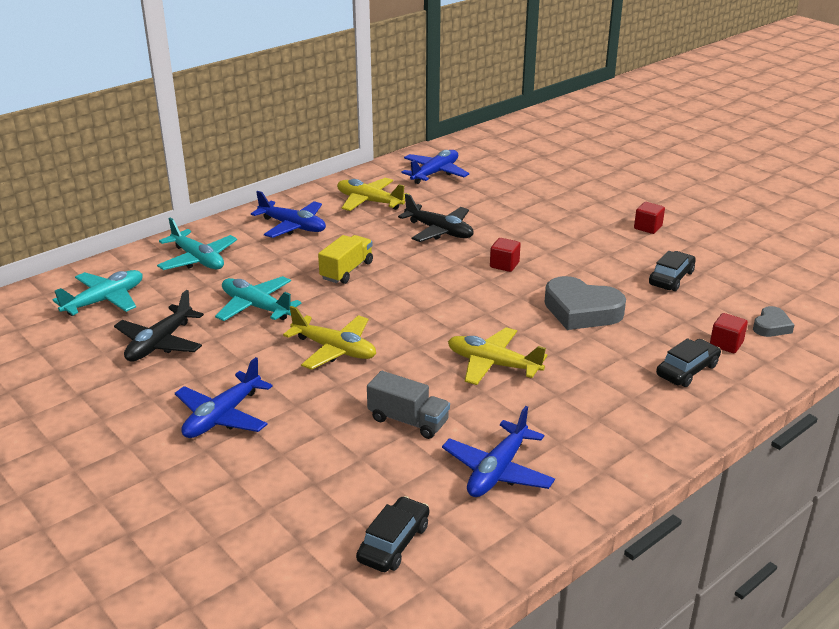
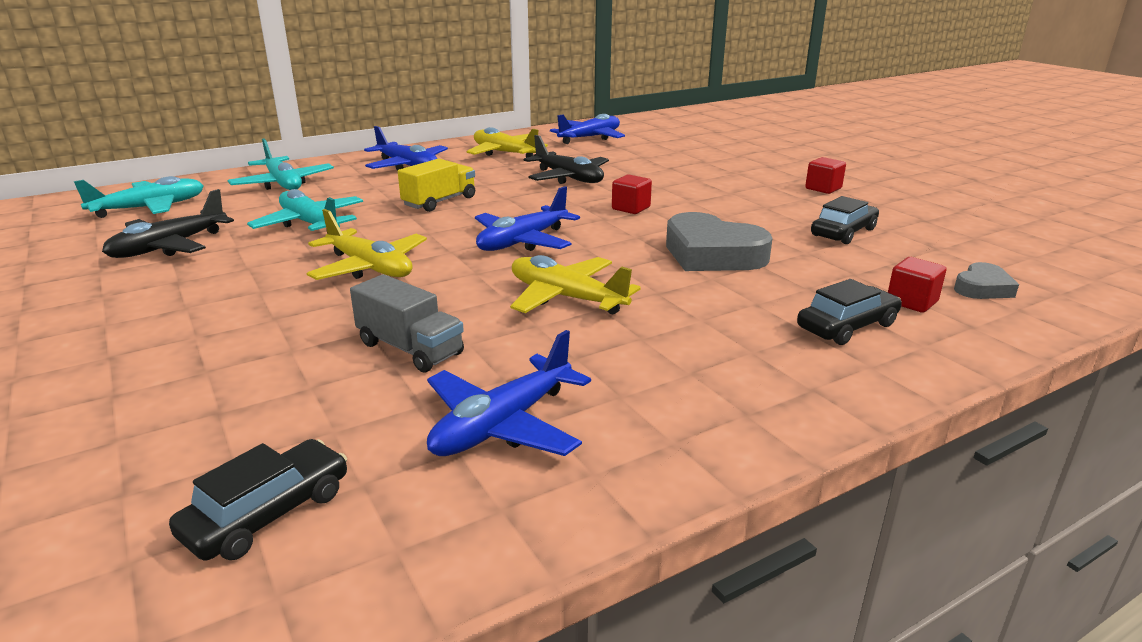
camera: 10 degrees right, 5 degrees down
blue plane [175,357,273,438] -> blue plane moved to [475,186,580,251]

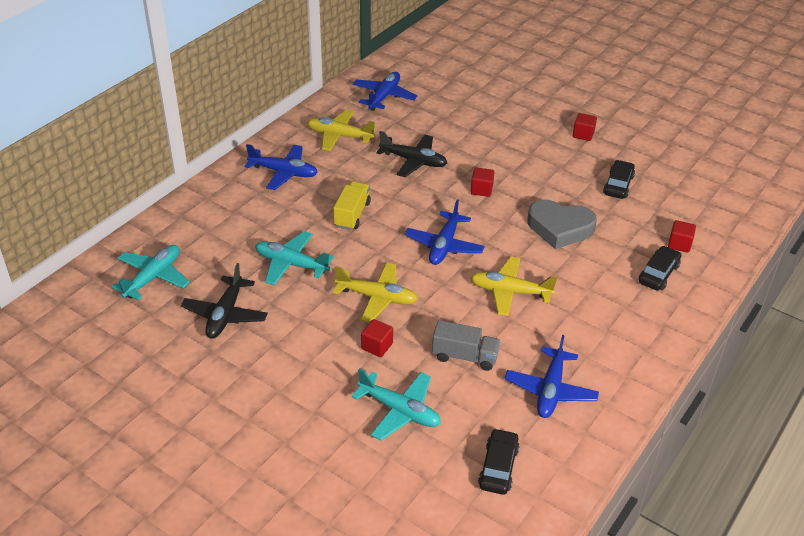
camera: 25 degrees left, 15 degrees up
turquoise plane [228,139,334,190] -> turquoise plane moved to [352,368,441,441]
grey heart [954,262,1019,299] -> none
none -> red cube [361,319,393,357]

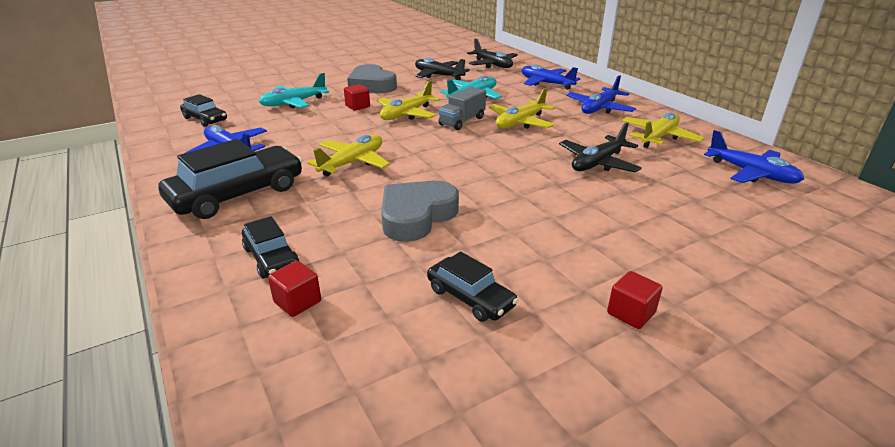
camera: 115 degrees right, 10 degrees down
turquoise plane [112,245,190,300] -> black plane [467,38,518,68]
yellow truck [333,181,371,230] -> yellow plane [489,88,555,129]
blue plane [405,200,485,265] -> blue plane moved to [522,64,580,90]
grey truck [432,320,500,371] -> grey truck moved to [438,86,486,130]
red cube [470,167,495,197] -> none
none -> black car [158,139,302,219]
none -> grey heart [347,64,397,93]

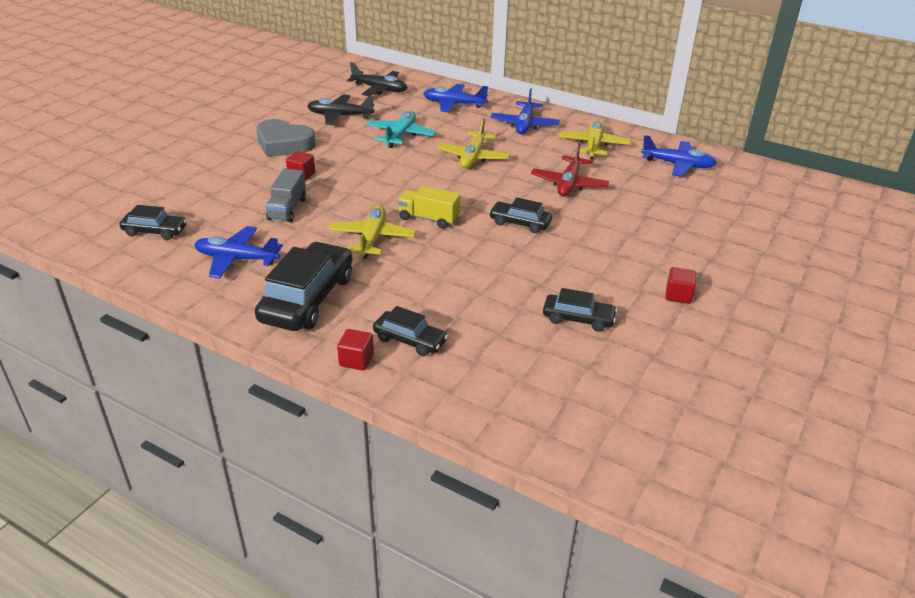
camera: 30 degrees left, 5 degrees up
turquoise plane [259,73,329,108] -> none
red cube [268,261,321,317] -> red cube moved to [337,329,374,371]
yellow plane [377,80,440,120] -> none
grey heart [381,181,459,242] -> none
grey truck [438,86,486,130] -> grey truck moved to [265,169,306,222]
black plane [559,122,642,173] -> red plane [531,143,609,196]
none -> yellow truck [398,186,460,229]
none -> black car [489,198,552,233]

